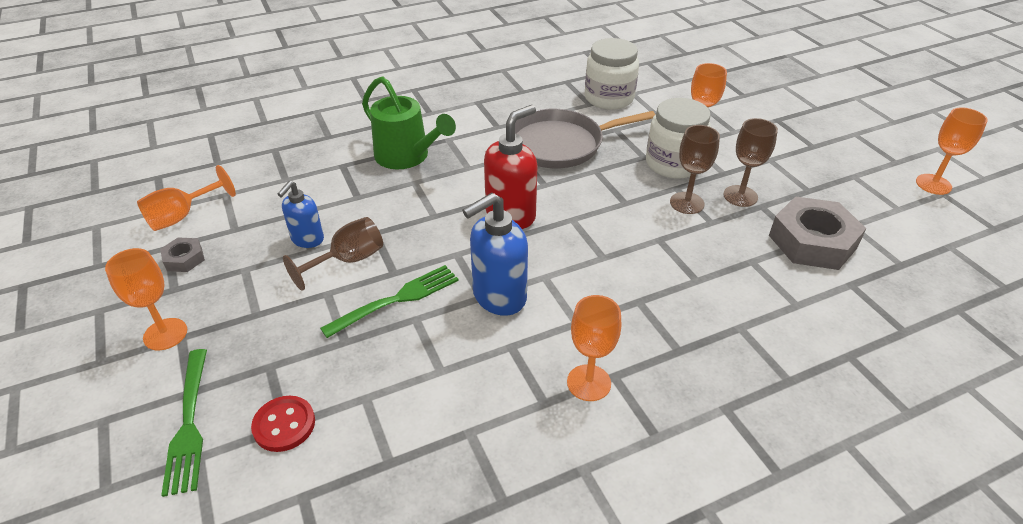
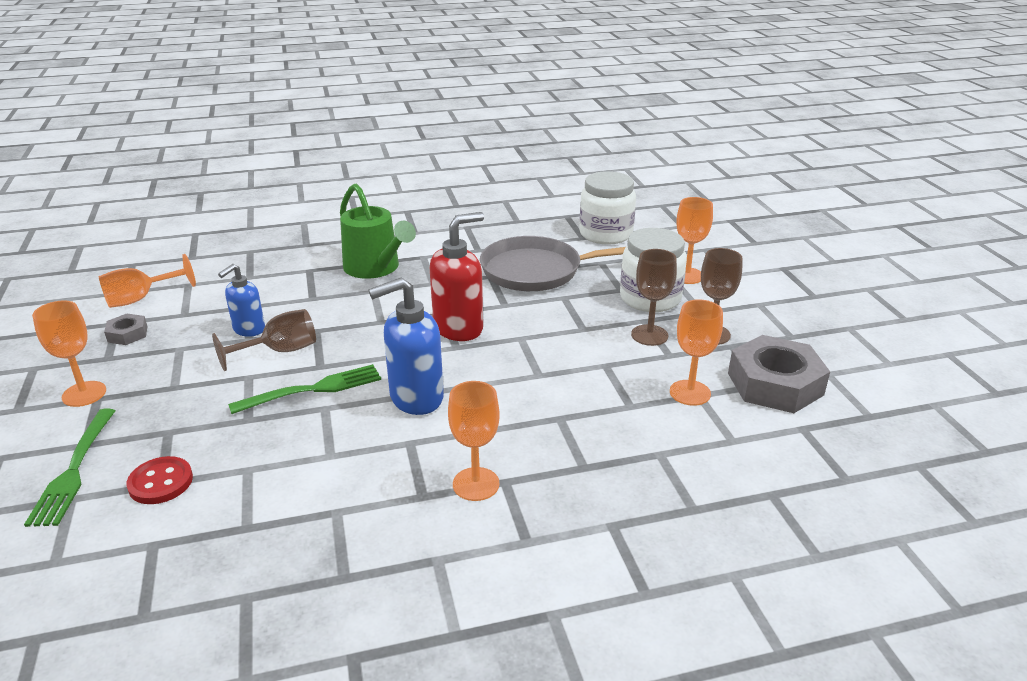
camera: 10 degrees right, 10 degrees down
orange goblet [916,107,988,195] -> orange goblet moved to [670,299,723,406]

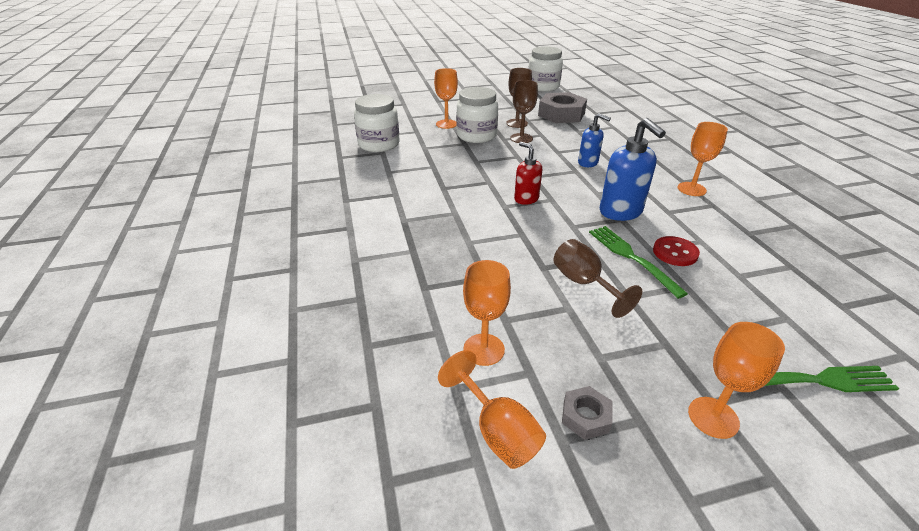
camera: 90 degrees left, 5 degrees up
red button [127,456,193,504] -> red button moved to [653,236,700,266]
blue soap dispenser [218,264,265,337] -> blue soap dispenser moved to [578,113,611,167]
green watering can [340,184,416,279] -> none
red soap dispenser [430,212,484,341] -> red soap dispenser [514,142,542,205], size x0.62
grey pan [480,236,625,291] -> none
orange goblet [670,299,723,406] -> orange goblet moved to [463,260,511,366]
none -> white jar [528,46,563,92]

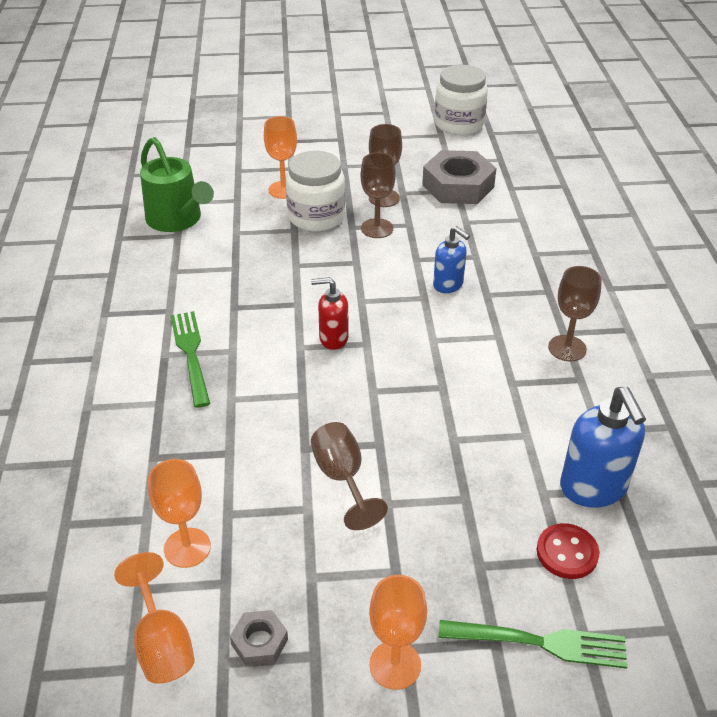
camera: 10 degrees right, 5 degrees up
white jar [354,94,400,152] -> green watering can [140,137,214,232]
red soap dispenser [514,142,542,205] -> red soap dispenser turned 60 degrees counterclockwise [311,277,349,350]
green fork [589,226,688,299] -> green fork moved to [170,311,210,408]
blue soap dispenser [600,118,666,221] -> blue soap dispenser moved to [560,387,646,507]
red button [653,236,700,266] -> red button moved to [537,523,599,579]
orange goblet [678,122,728,196] -> brown goblet [548,266,602,362]

